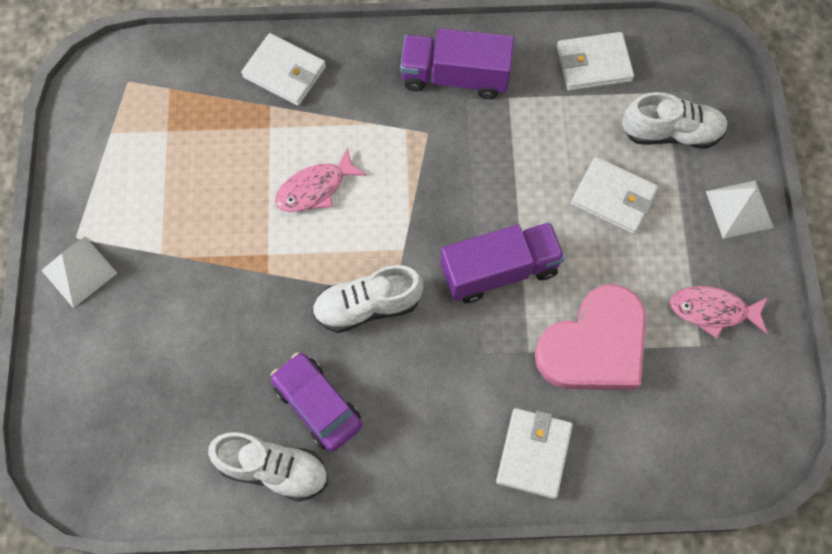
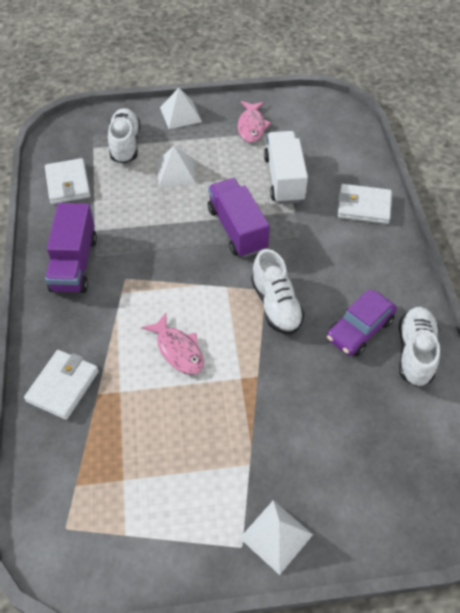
camera: 95 degrees left, 15 degrees down
pink heart [535,284,646,390] -> white truck [264,131,308,204]
white wallet [571,157,658,234] -> white pyramid [157,146,196,187]

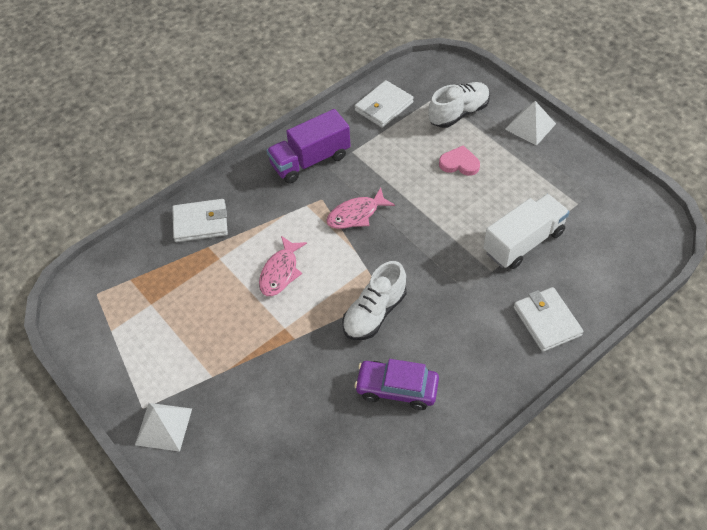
camera: 60 degrees right, 0 degrees up
white pyramid [157,146,196,187] -> pink heart [439,145,480,176]
purple truck [208,178,270,258] -> none
pink fish [238,101,271,143] -> pink fish moved to [326,188,395,229]
white shoe [399,307,440,387] -> none

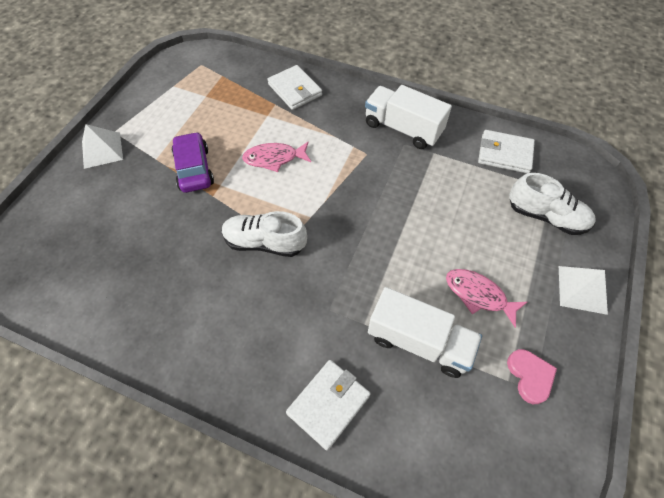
camera: 60 degrees right, 5 degrees up
purple truck [267,109,351,184] -> white truck [365,85,452,149]
pink fish [326,188,395,229] -> pink fish moved to [446,269,527,328]
purple car [354,359,439,410] -> purple car moved to [172,132,214,193]
pink heart [439,145,480,176] -> pink heart moved to [507,349,557,404]

